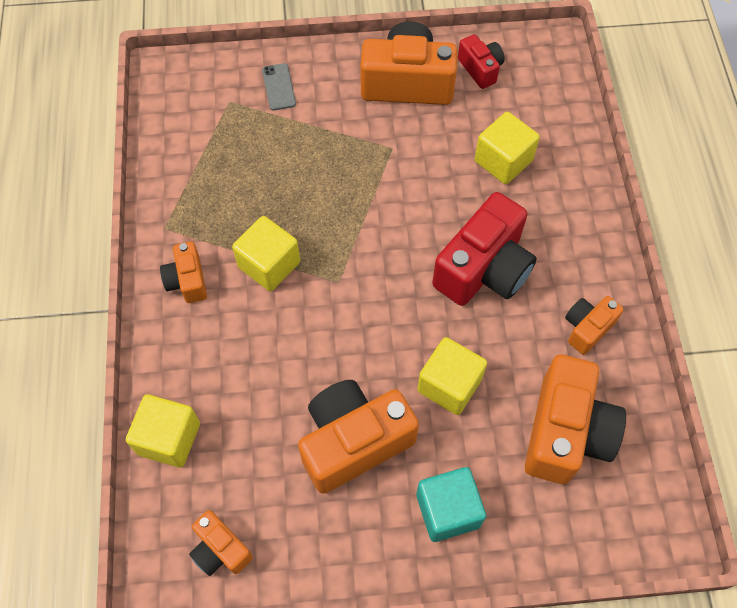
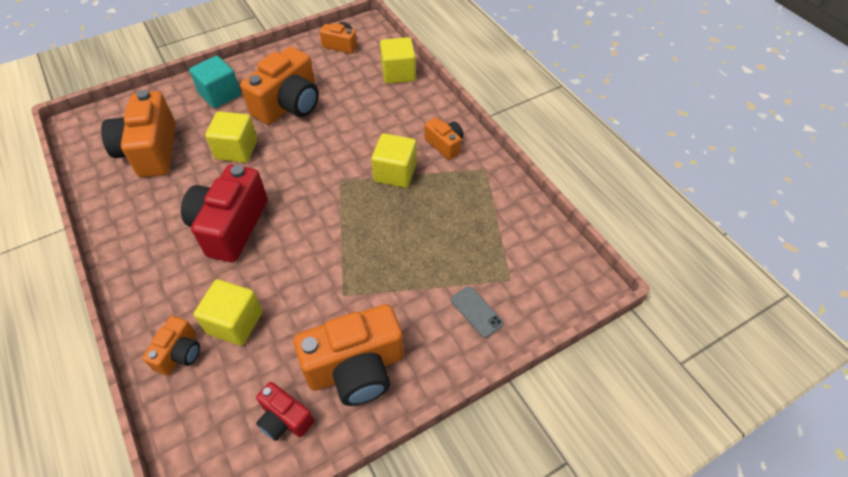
camera: 155 degrees right, 10 degrees down
orange camera [565,296,624,355] -> orange camera moved to [142,316,200,376]

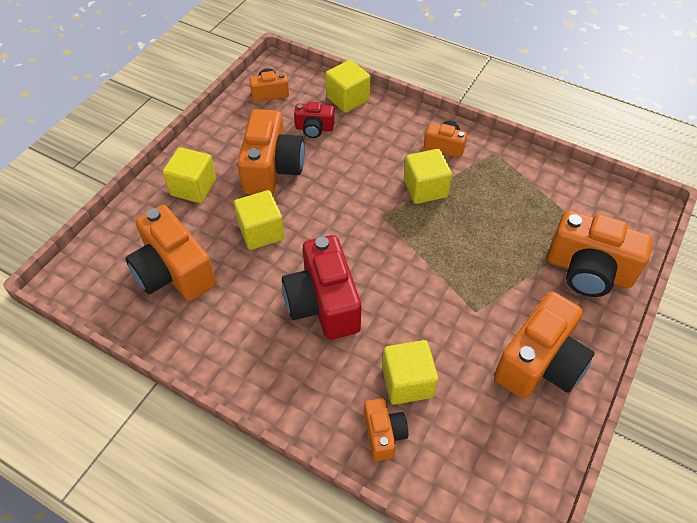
camera: 30 degrees left, 0 degrees up
turquoise cube [189,56,241,108] -> yellow cube [163,147,216,203]
red camera [256,382,314,441] -> red camera moved to [294,102,335,138]
grey phone [451,286,504,338] -> orange camera [547,210,653,297]

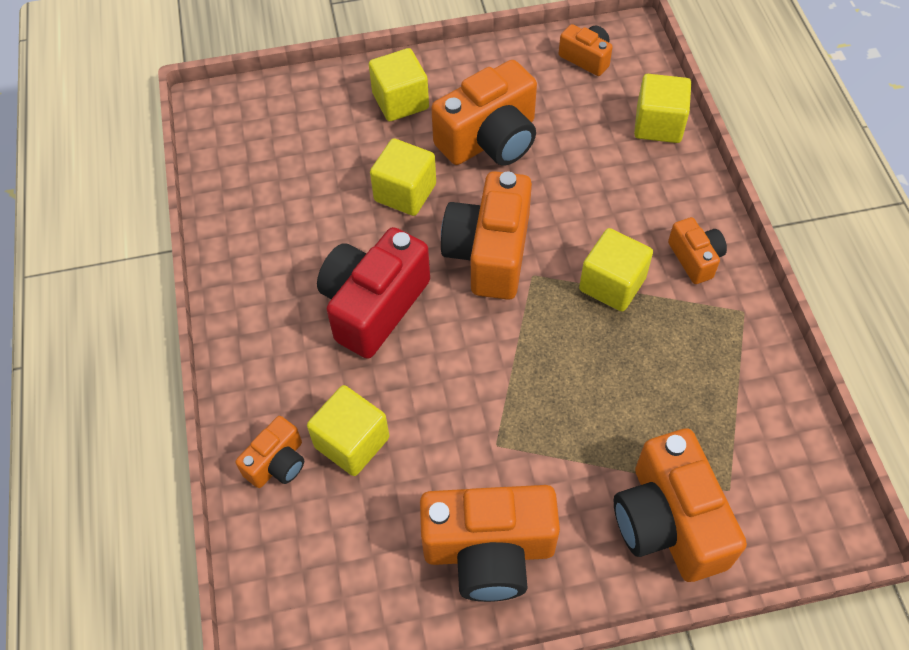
camera: 50 degrees right, 5 degrees up
orange camera [125,205,216,301] -> orange camera moved to [441,171,532,300]
red camera [294,102,335,138] -> none

